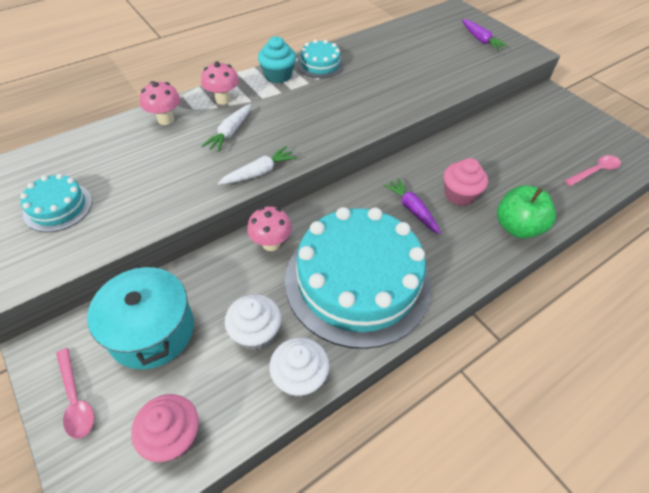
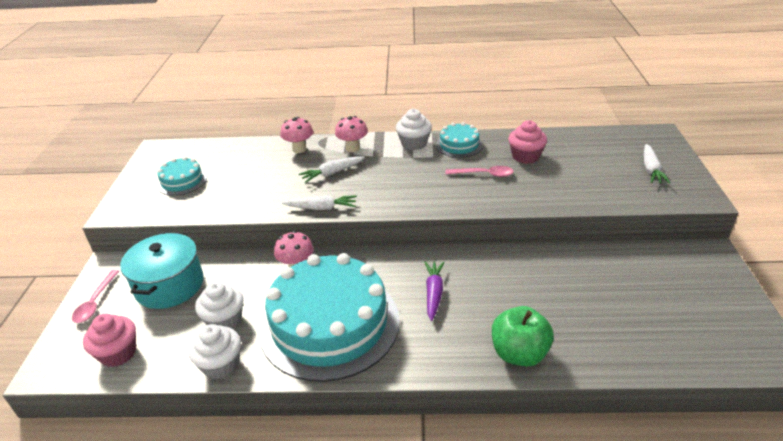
camera: 40 degrees right, 15 degrees down
turquoise cupcake [258,36,296,83] -> white cupcake [396,109,432,150]
pink cupcake [444,158,488,206] -> pink cupcake moved to [508,120,547,164]
purple carrot [462,19,508,51] -> white carrot [644,144,671,184]
pink spoon [564,155,621,186] -> pink spoon moved to [445,166,514,177]

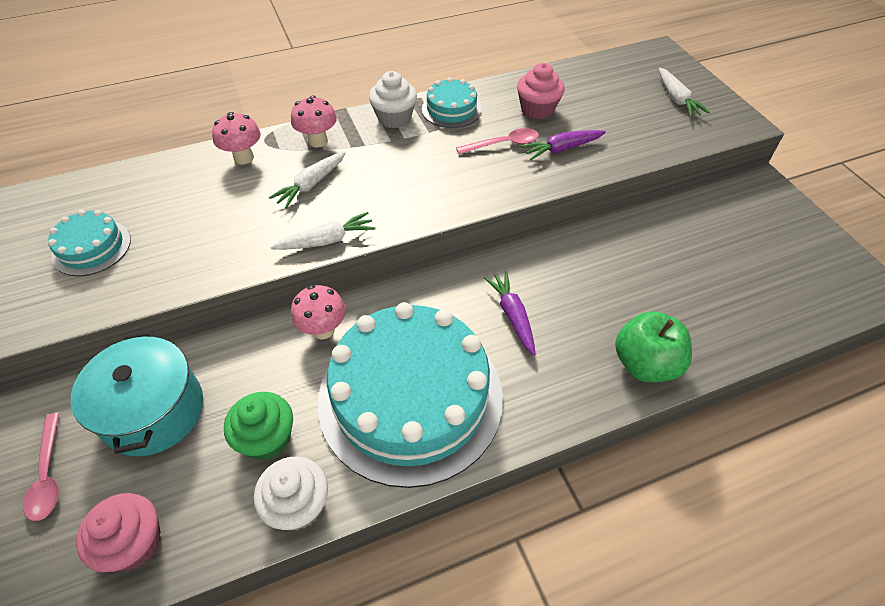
camera: 25 degrees left, 15 degrees up
white cupcake [195,282,244,329] -> green cupcake [224,392,293,460]
none -> purple carrot [521,130,606,160]

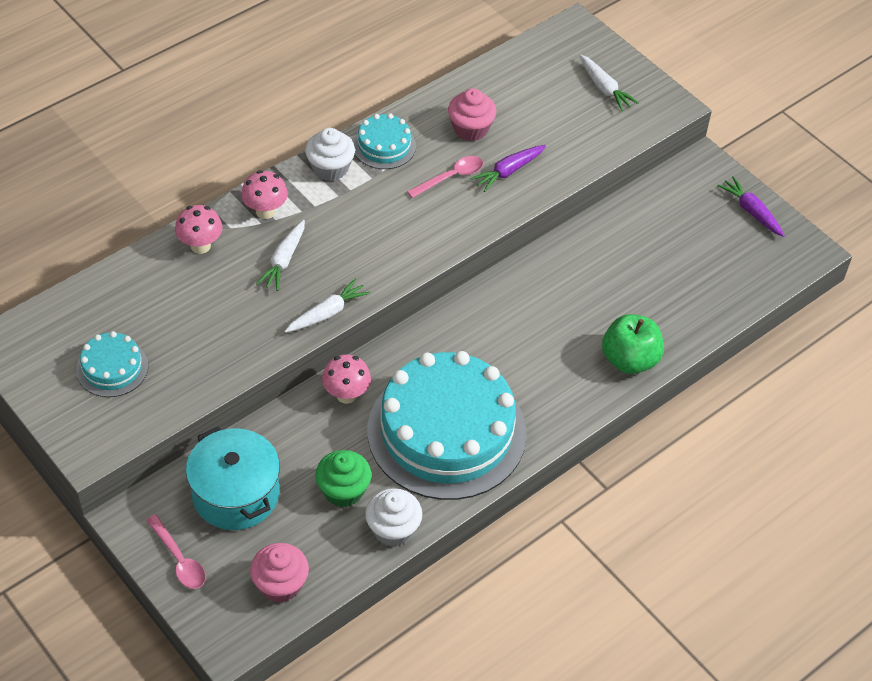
camera: 20 degrees left, 0 degrees up
purple carrot [484,271,536,356] -> purple carrot moved to [717,176,785,237]

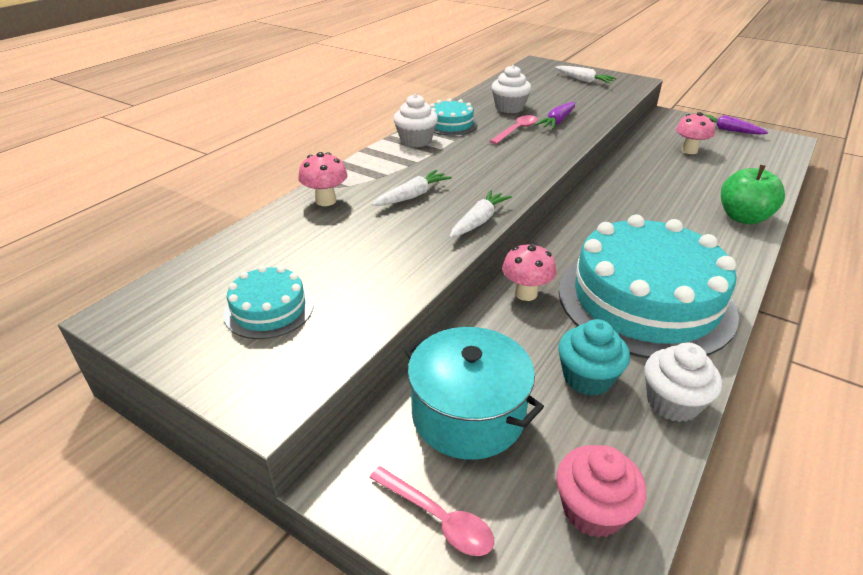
camera: 15 degrees left, 15 degrees down
pink mushroom [241,170,288,219] -> pink mushroom moved to [676,112,715,154]
white carrot [256,220,305,291] -> white carrot turned 135 degrees counterclockwise [372,170,452,206]
green cupcake [315,450,372,507] -> turquoise cupcake [558,319,630,396]
pink cupcake [448,89,496,141] -> white cupcake [491,65,531,113]

